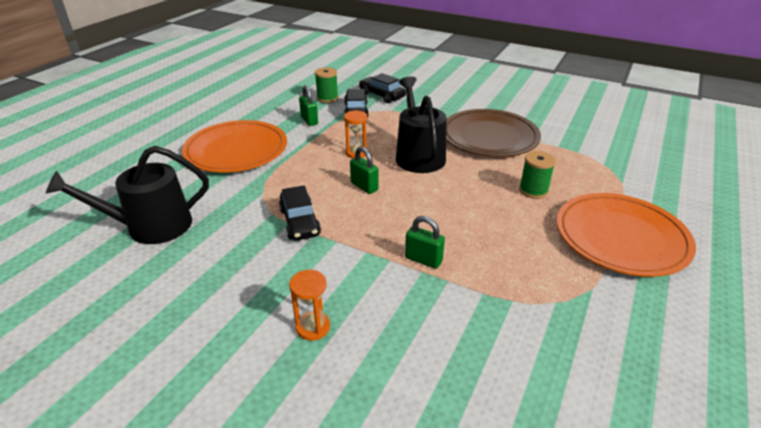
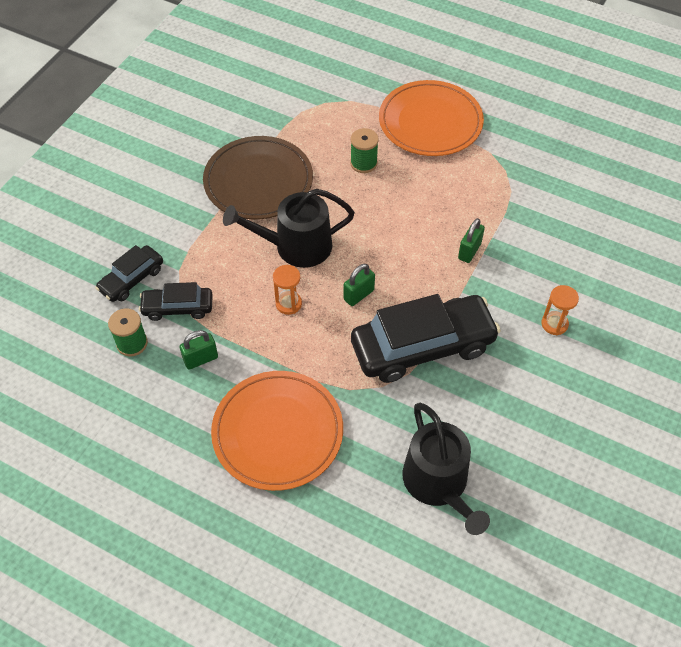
camera: 90 degrees left, 20 degrees up
black car [279,185,321,240] -> black car [351,294,501,383], size x1.94

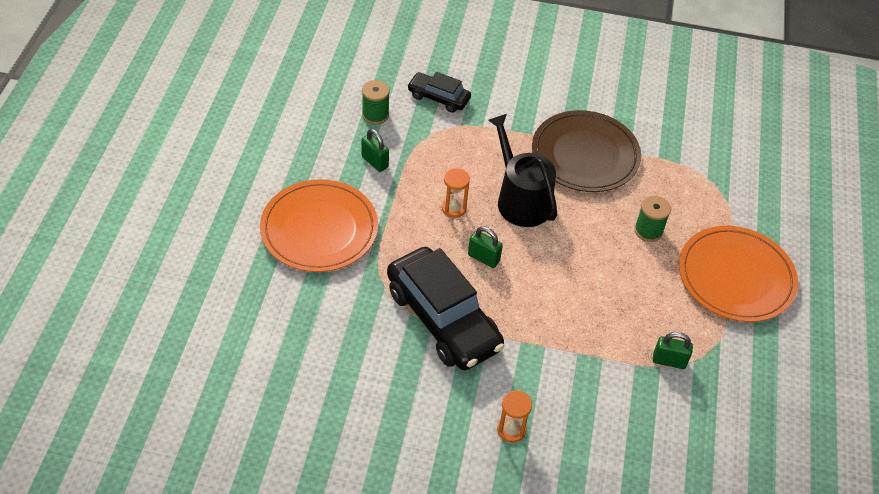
camera: 70 degrees right, 5 degrees down
black car [139,282,213,321] -> none
black watering can [402,403,490,535] -> none
green padlock [458,218,485,263] -> green padlock moved to [653,332,693,369]

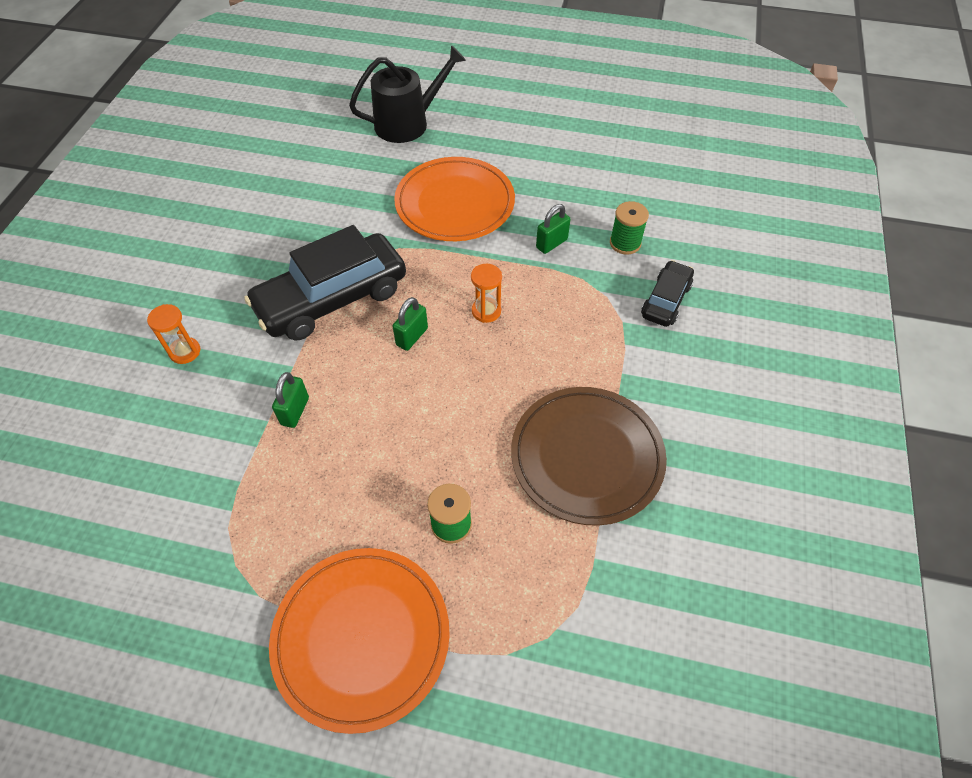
camera: 95 degrees right, 5 degrees up
black watering can [488,114,557,227] -> black watering can moved to [349,45,466,143]
green padlock [653,332,693,369] -> green padlock moved to [272,372,309,428]

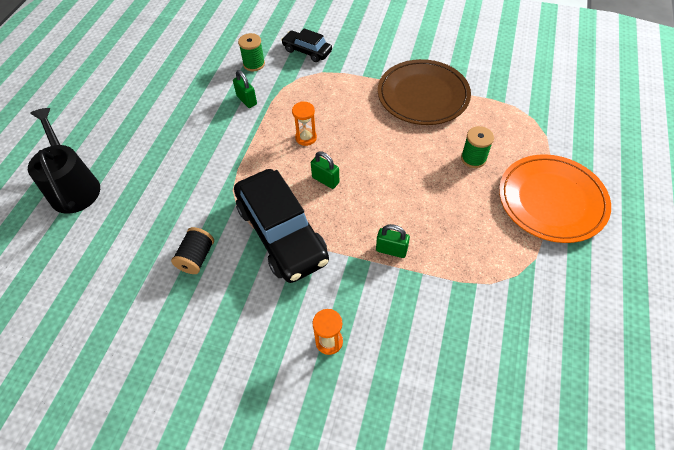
camera: 85 degrees left, 0 degrees up
orange plate [394,157,515,241] -> none
none -> black spool [171,227,214,274]

